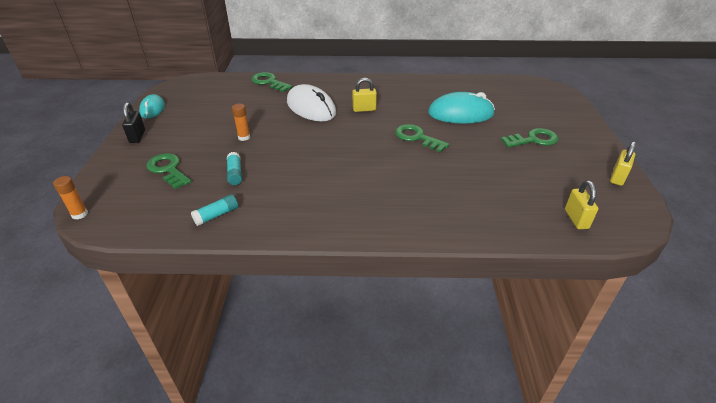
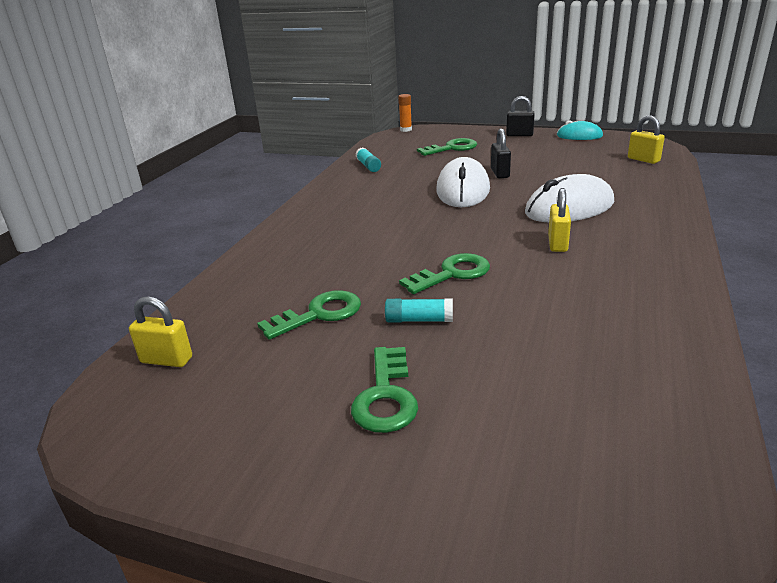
camera: 110 degrees right, 10 degrees down
turquoise glue stick [227,152,242,185] -> turquoise glue stick moved to [385,299,453,322]
orange glue stick [232,104,250,141] -> black padlock [491,128,511,178]
green key [251,72,292,92] -> green key moved to [257,290,361,340]
turquoise mouse [428,92,495,123] -> none
yellow padlock [610,141,636,186] -> yellow padlock moved to [628,115,665,164]
none -> white mouse [436,157,490,207]

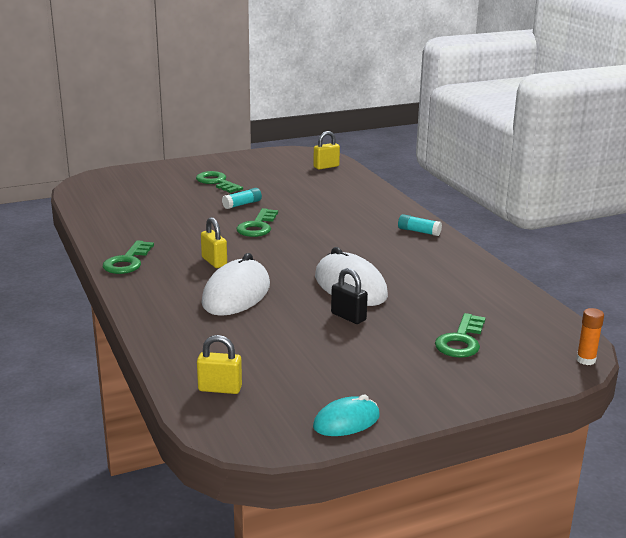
camera: 135 degrees right, 5 degrees down
green key [257,290,361,340] -> green key moved to [103,240,154,274]
turquoise glue stick [355,148,381,172] -> turquoise glue stick moved to [398,214,442,236]
black padlock [506,96,535,136] -> none

